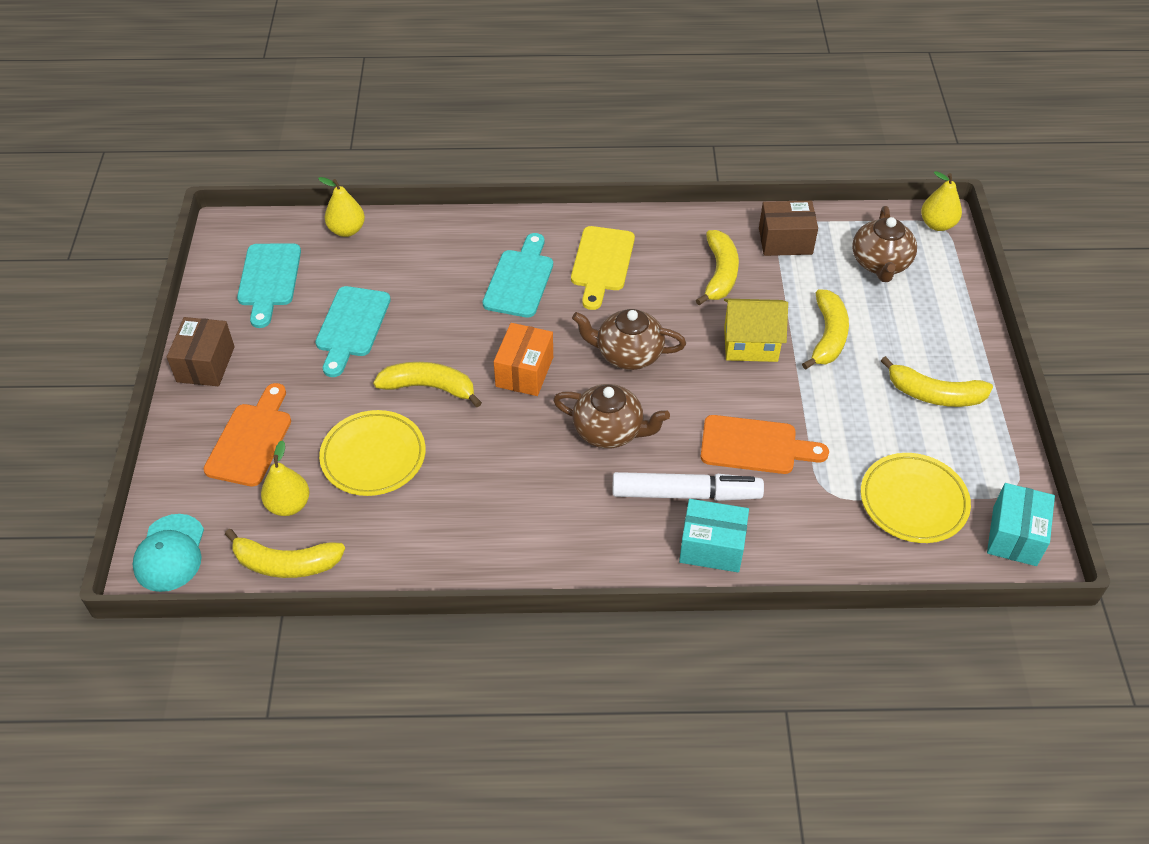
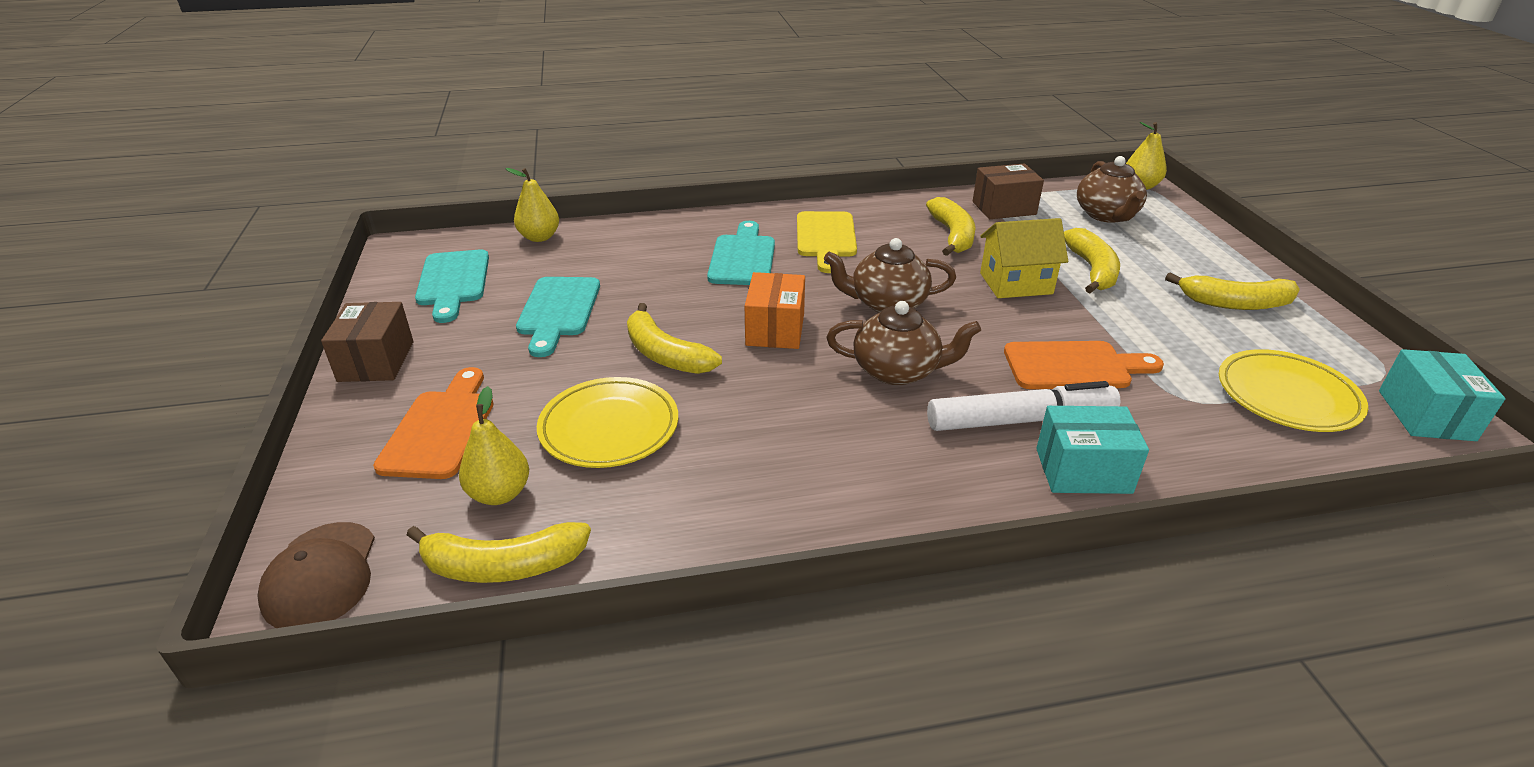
camera: 10 degrees left, 15 degrees down
turquoise cap [132,514,204,592] -> brown cap [257,522,375,628]
yellow banana [373,362,482,407] -> yellow banana turned 135 degrees counterclockwise [627,303,722,374]

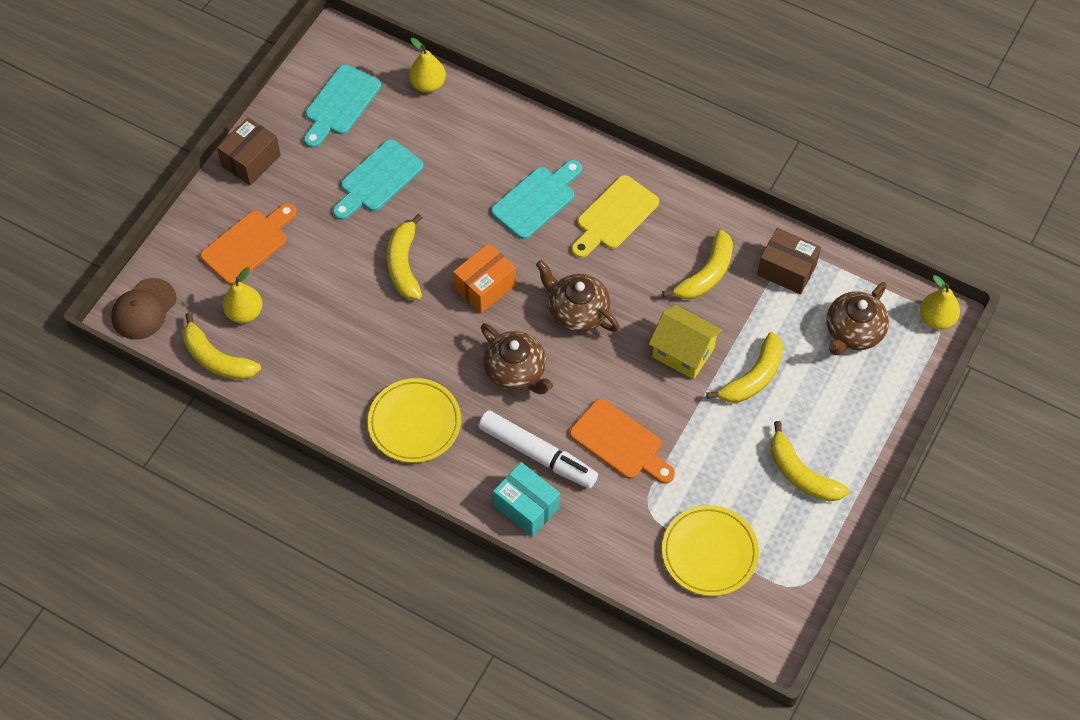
camera: 40 degrees right, 25 degrees up
yellow plate [537,377,678,468] -> yellow plate moved to [368,378,461,463]
turquoise box [1379,349,1506,441] -> none

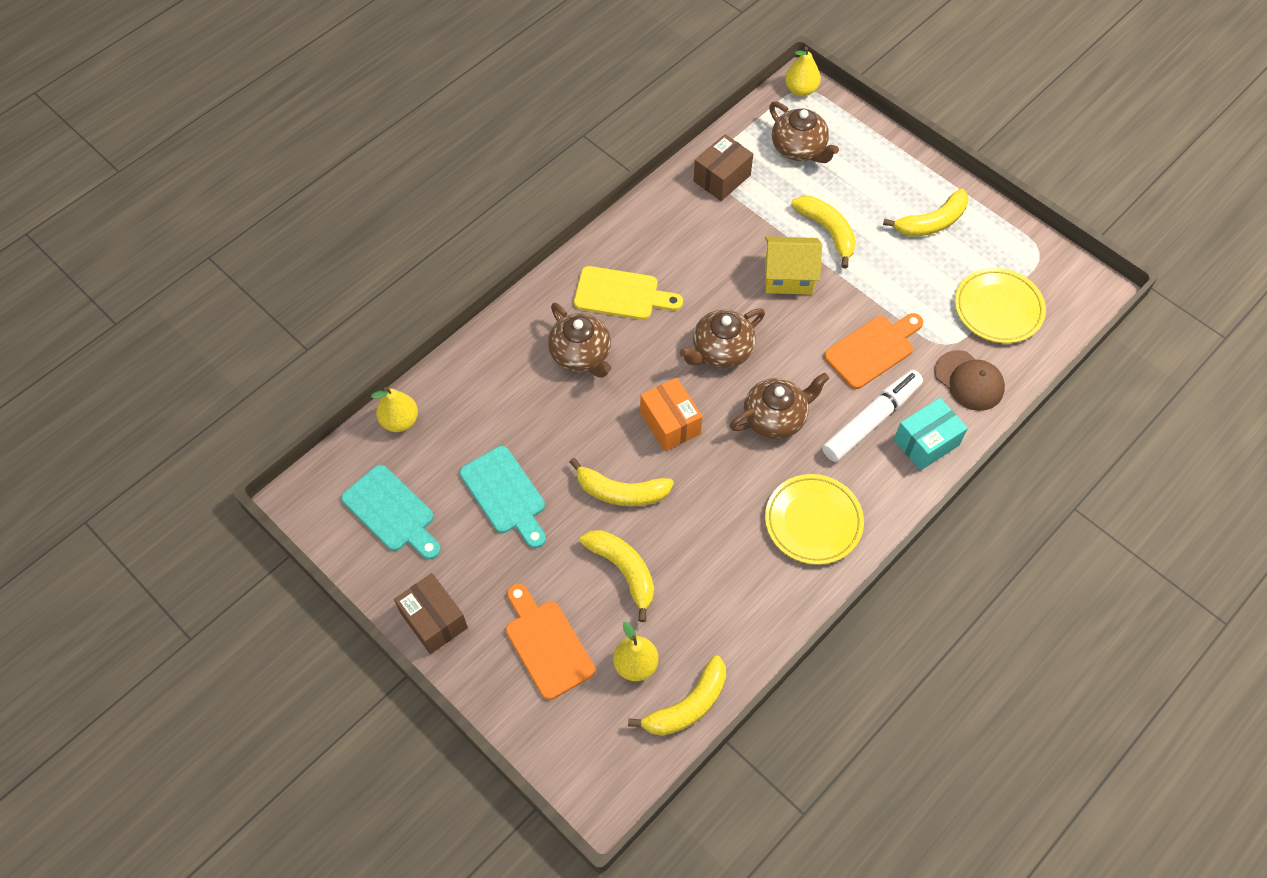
camera: 75 degrees left, 0 degrees up
brown cap [111,278,177,340] -> brown cap moved to [934,350,1005,411]
turquoise cutting board [491,160,582,239] -> brown teapot [548,303,611,378]
yellow cutting board [572,175,659,258] -> yellow cutting board turned 45 degrees counterclockwise [574,266,683,320]
yellow house [649,305,722,379] -> yellow house turned 45 degrees clockwise [765,237,822,295]
yellow banana [662,230,733,299] -> yellow banana moved to [580,530,654,622]

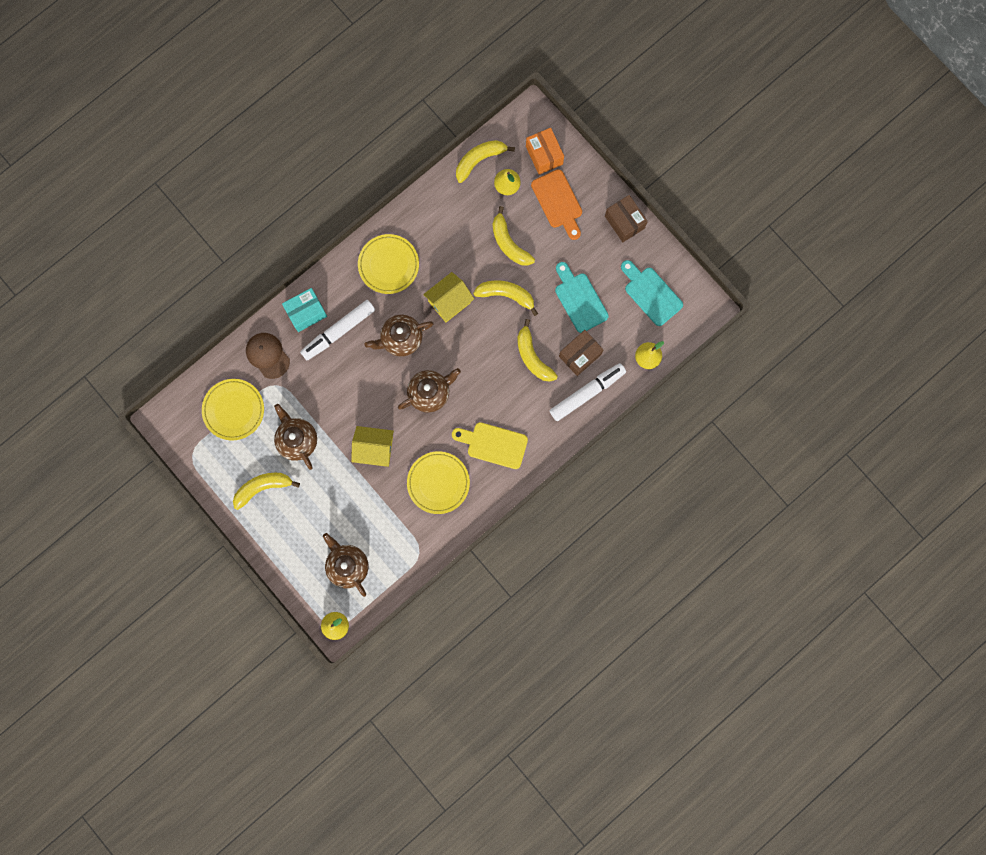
camera: 175 degrees left, 20 degrees up
brown teapot [548,303,611,378] -> brown teapot moved to [274,404,317,470]
orange box [640,378,703,451] -> orange box moved to [526,128,564,175]
brown box [693,134,753,201] -> brown box moved to [559,330,603,376]
yellow banana [791,196,856,268] -> yellow banana moved to [517,319,558,382]
orange cutting board [824,313,923,389] -> none
none -> yellow plate [407,451,470,514]
none -> yellow house [423,272,474,322]
none -> white marker [550,363,626,421]

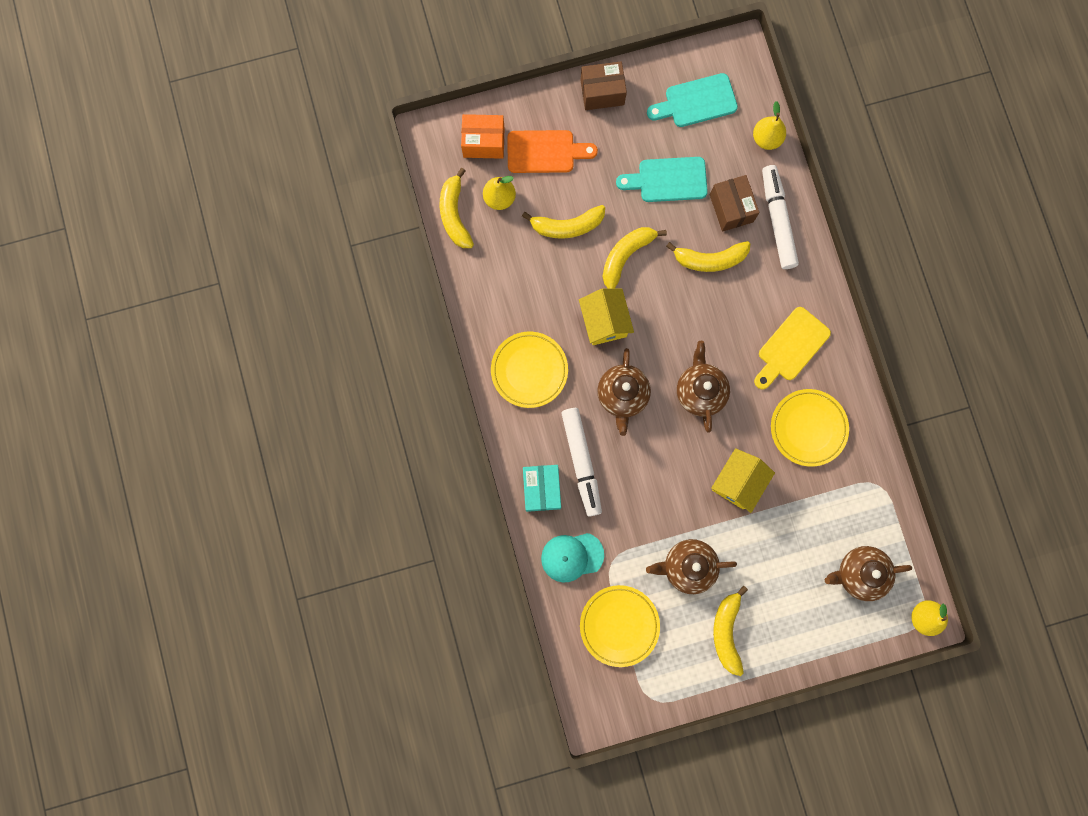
camera: 65 degrees left, 0 degrees up
brown cap [246,333,290,379] -> turquoise cap [541,533,604,583]

